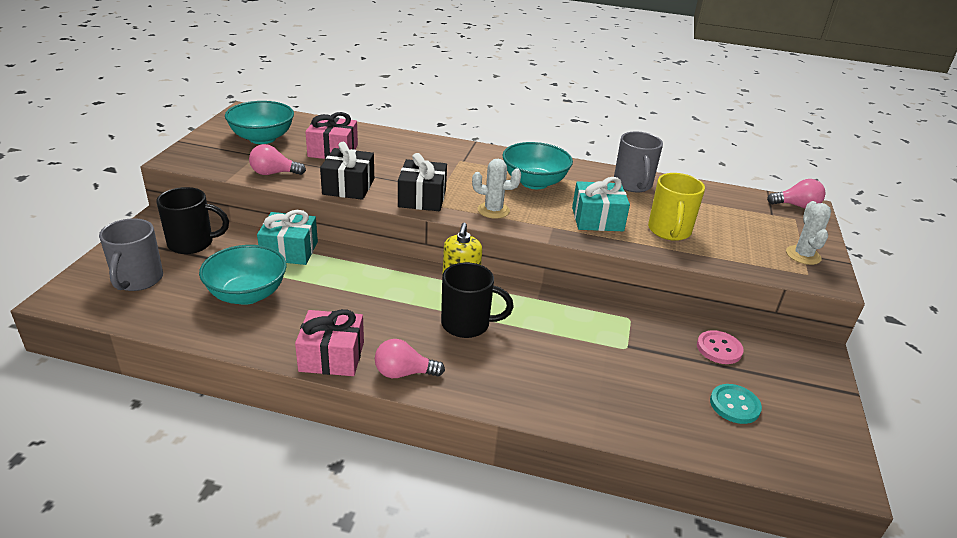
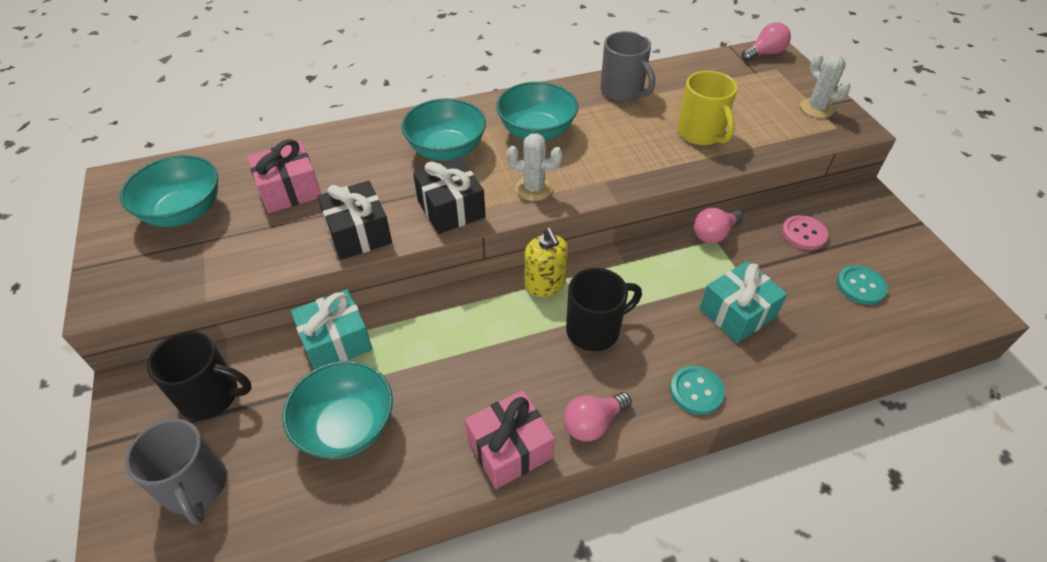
camera: 30 degrees left, 15 degrees up
black mug [156,187,229,254] -> black mug turned 45 degrees clockwise [147,331,252,420]
pink light bulb [249,144,306,175] -> pink light bulb moved to [694,208,744,244]
white cactus [472,159,521,219] -> white cactus turned 45 degrees clockwise [507,133,563,201]
turquoise gift [572,177,630,231] -> turquoise gift moved to [700,261,787,343]
none -> turquoise bowl [401,98,486,161]
none -> turquoise button [670,366,725,415]

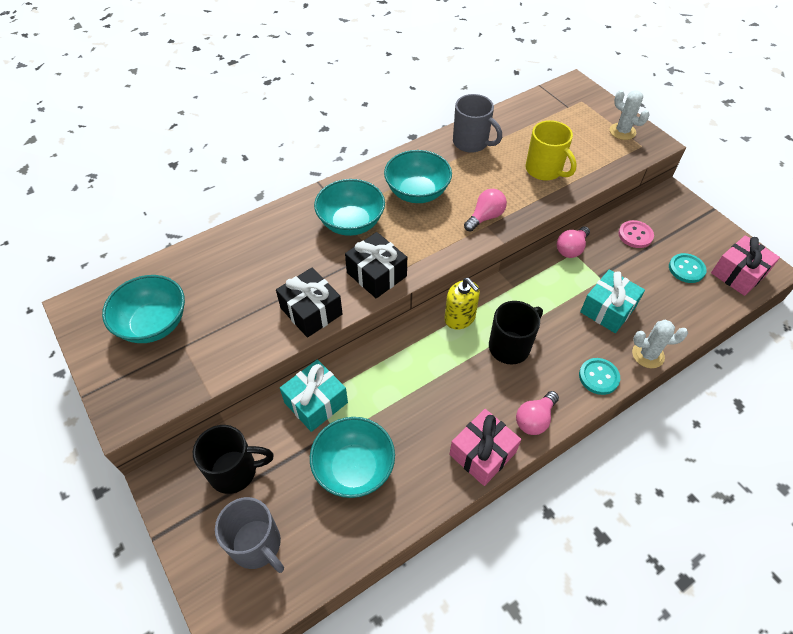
camera: 15 degrees left, 5 degrees up
pink gift [247,139,321,213] -> pink gift moved to [711,235,780,296]
white cactus [507,133,563,201] -> white cactus moved to [632,320,688,368]
pink light bulb [742,22,791,61] -> pink light bulb moved to [464,189,507,232]

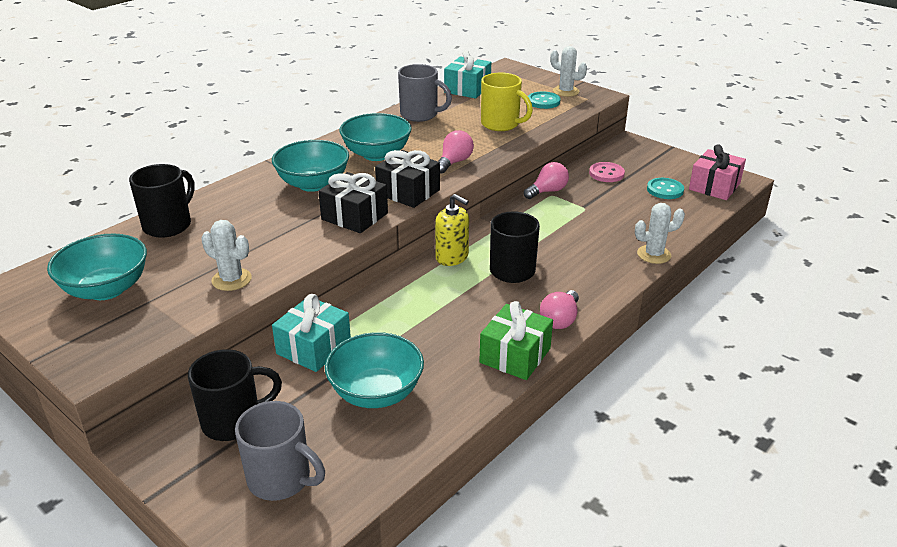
camera: 15 degrees left, 20 degrees down
black gift [276,268,343,338] -> black gift moved to [375,150,440,208]
pink gift [449,409,521,486] -> green gift [479,301,553,380]
pink light bulb [557,226,590,258] -> pink light bulb turned 150 degrees counterclockwise [524,162,569,199]
turquoise button [579,358,620,395] -> turquoise button moved to [528,92,561,109]
turquoise gift [580,269,645,333] -> turquoise gift moved to [444,50,491,98]
none -> black mug [129,164,195,238]
none -> white cactus [201,220,252,291]

